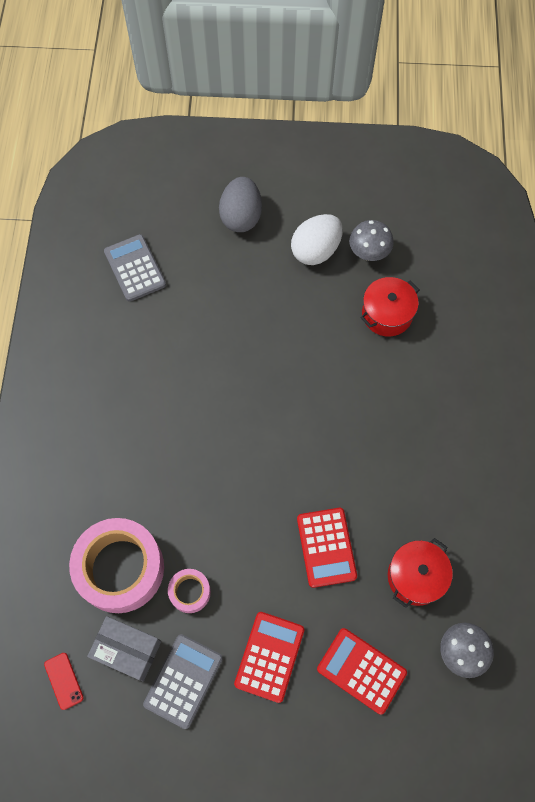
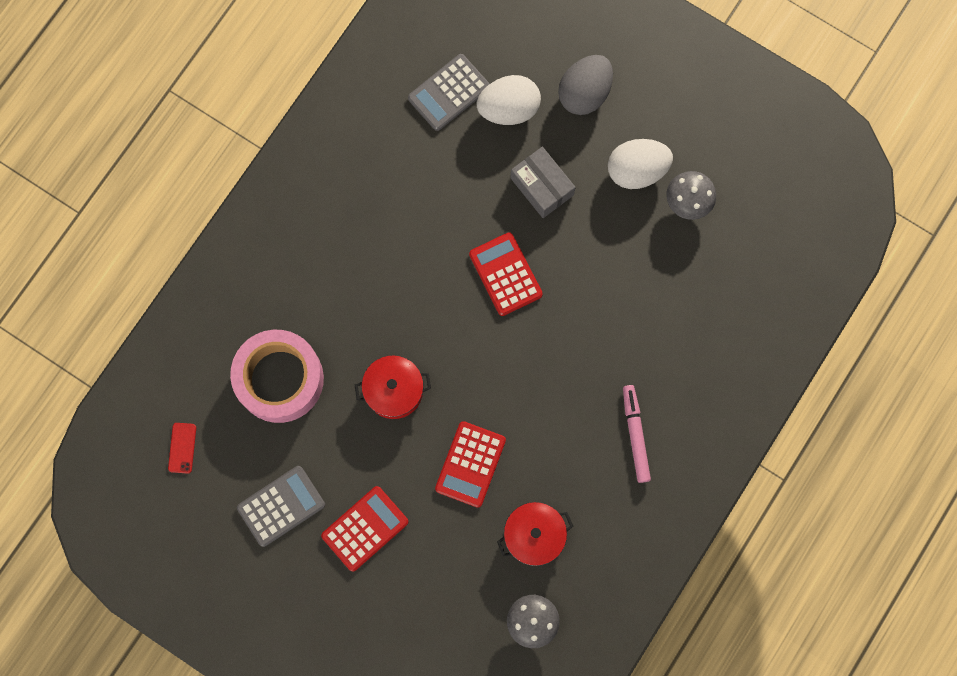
camera: 30 degrees right, 10 degrees up
grey box [87,616,161,681] -> grey box moved to [511,147,576,218]
grey calculator [104,234,166,302] -> grey calculator turned 135 degrees counterclockwise [408,54,490,131]
pink tape [168,569,211,613] -> none
red calculator [317,628,407,714] -> red calculator moved to [469,232,543,316]
red pot [361,277,419,336] -> red pot moved to [355,355,431,419]
none -> white egg [476,75,541,125]
none -> pink marker [623,385,651,483]

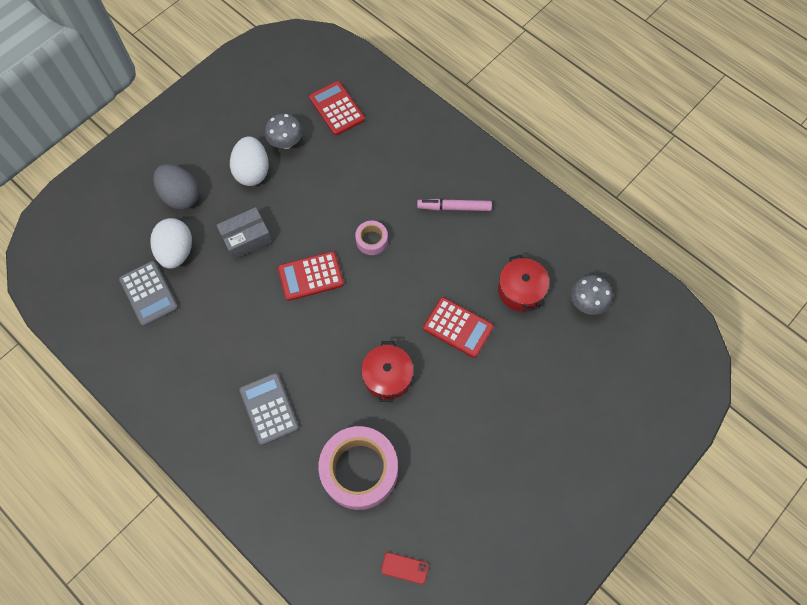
camera: 80 degrees left, 10 degrees down
grey calculator [237,466,325,547] -> grey calculator moved to [239,373,299,445]
red calculator [321,486,409,572] -> red calculator moved to [309,81,365,136]
none -> pink tape [355,221,388,255]

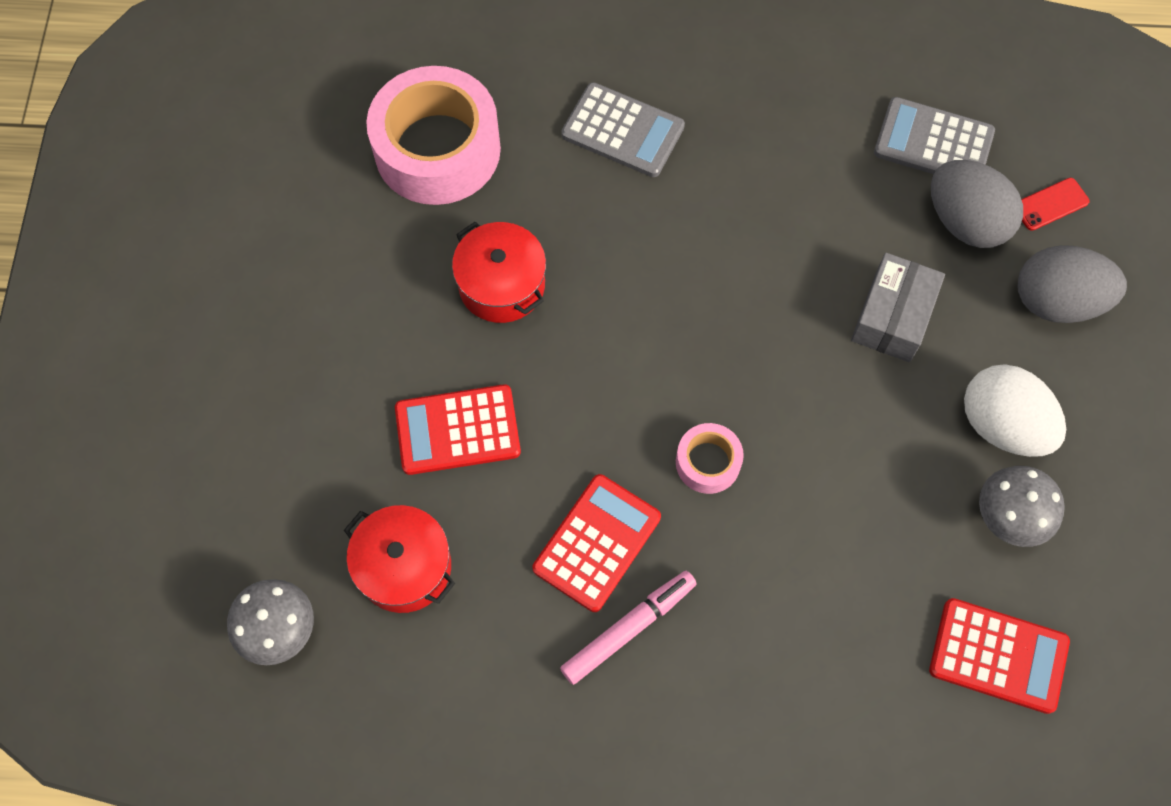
camera: 140 degrees right, 0 degrees up
white egg [150,218,192,269] -> grey egg [931,160,1023,248]
red calculator [278,251,344,301] -> red calculator moved to [533,474,661,612]
red phone [381,552,429,584] -> red phone moved to [1021,178,1090,231]

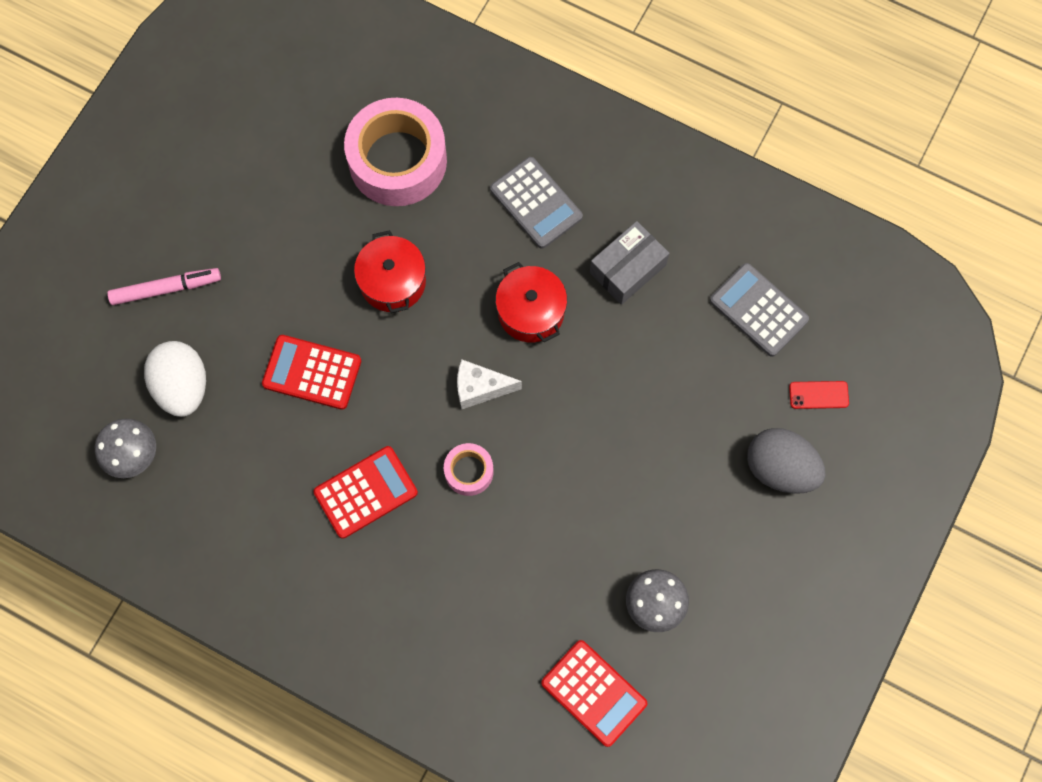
camera: 25 degrees right, 5 degrees up
red pot [344,505,455,613] -> red pot moved to [495,262,567,342]
pink marker [560,571,697,685] -> pink marker moved to [107,268,221,305]
grey box [851,253,945,362] -> grey box moved to [590,221,669,305]
grey egg [931,160,1023,248] -> none
white egg [964,364,1066,457] -> white egg moved to [144,341,206,417]
none -> white cheese [457,359,522,409]

